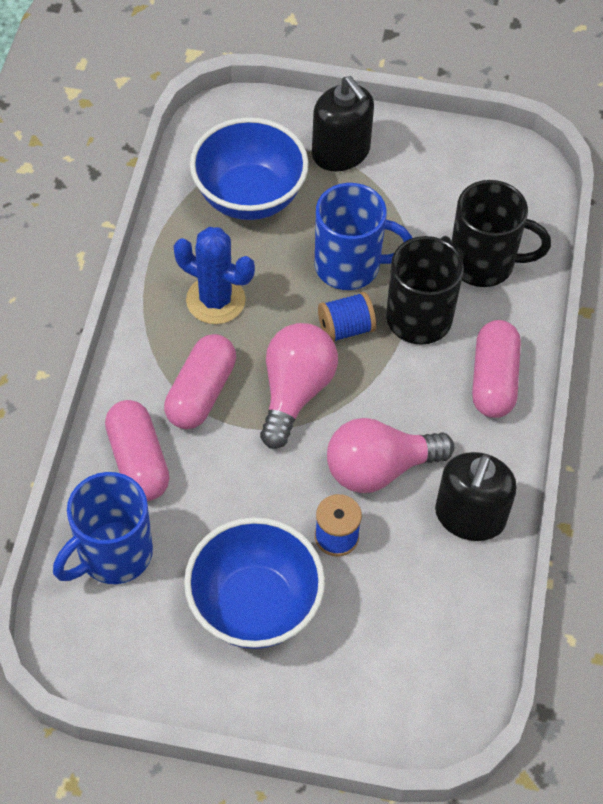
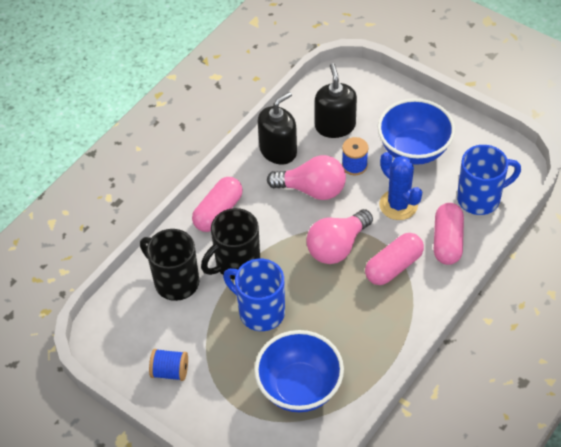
camera: 150 degrees left, 5 degrees down
blue cactus [174,227,255,324] -> blue cactus moved to [379,152,422,220]
black soap dispenser [312,76,374,172] -> black soap dispenser moved to [315,63,357,138]
blue spool [318,292,376,342] -> blue spool moved to [149,349,188,381]

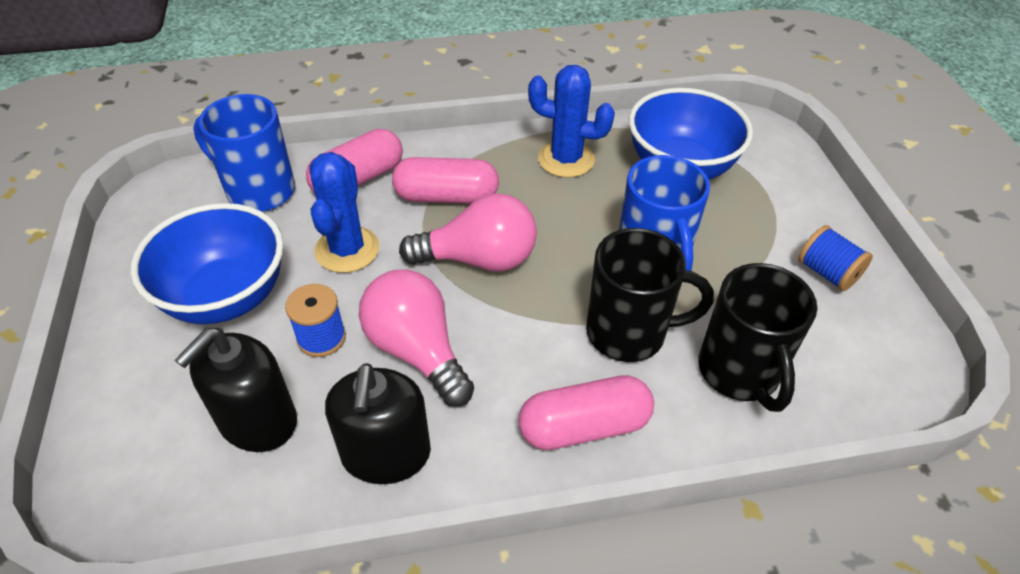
camera: 140 degrees left, 5 degrees down
black soap dispenser [258,92,297,165] -> black soap dispenser turned 90 degrees counterclockwise [325,363,431,484]
none -> blue cactus [528,65,615,178]

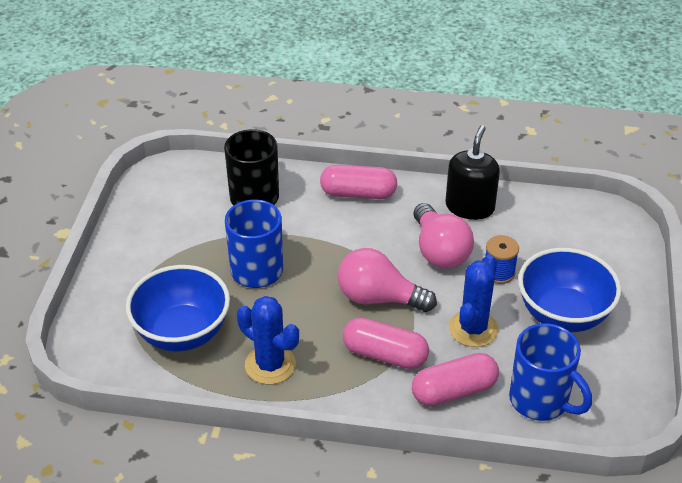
camera: 160 degrees left, 5 degrees down
black soap dispenser [175,328,297,452] -> none
black mug [586,228,714,362] -> none
blue spool [798,225,873,291] -> none

